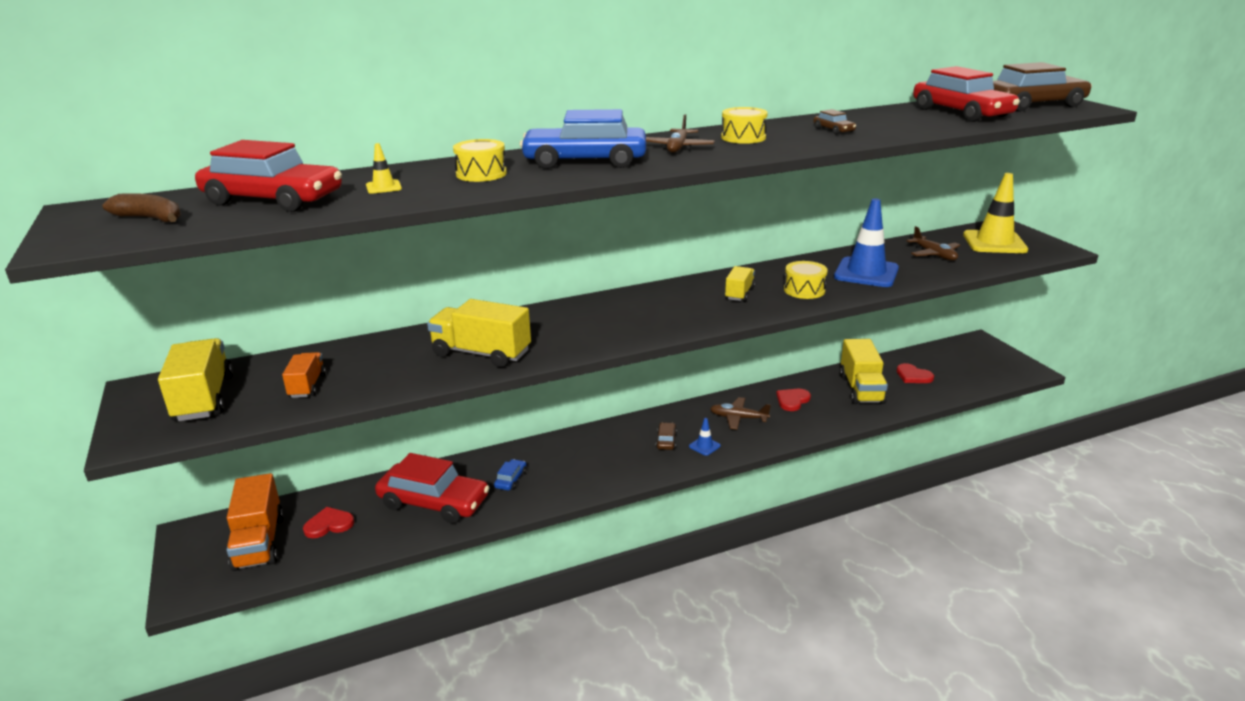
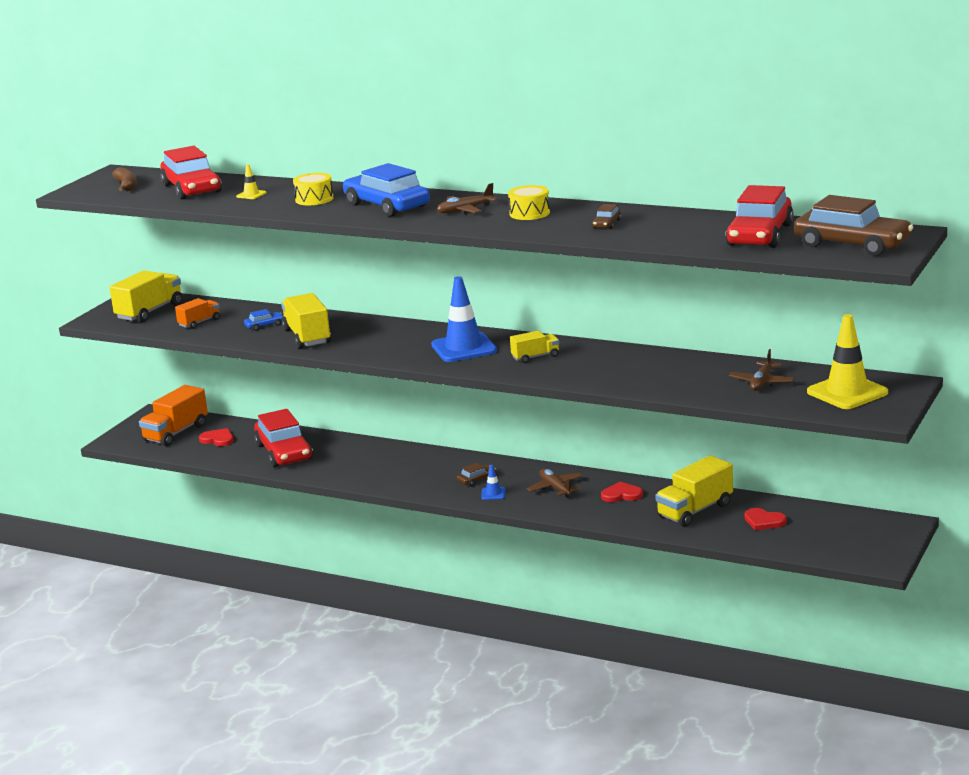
camera: 50 degrees right, 5 degrees down
blue car [494,459,526,491] -> blue car moved to [244,309,284,331]
yellow drum [784,261,828,299] -> none
blue traffic cone [834,198,899,287] -> blue traffic cone moved to [431,276,497,362]
red heart [897,363,934,383] -> red heart turned 60 degrees counterclockwise [744,508,787,530]

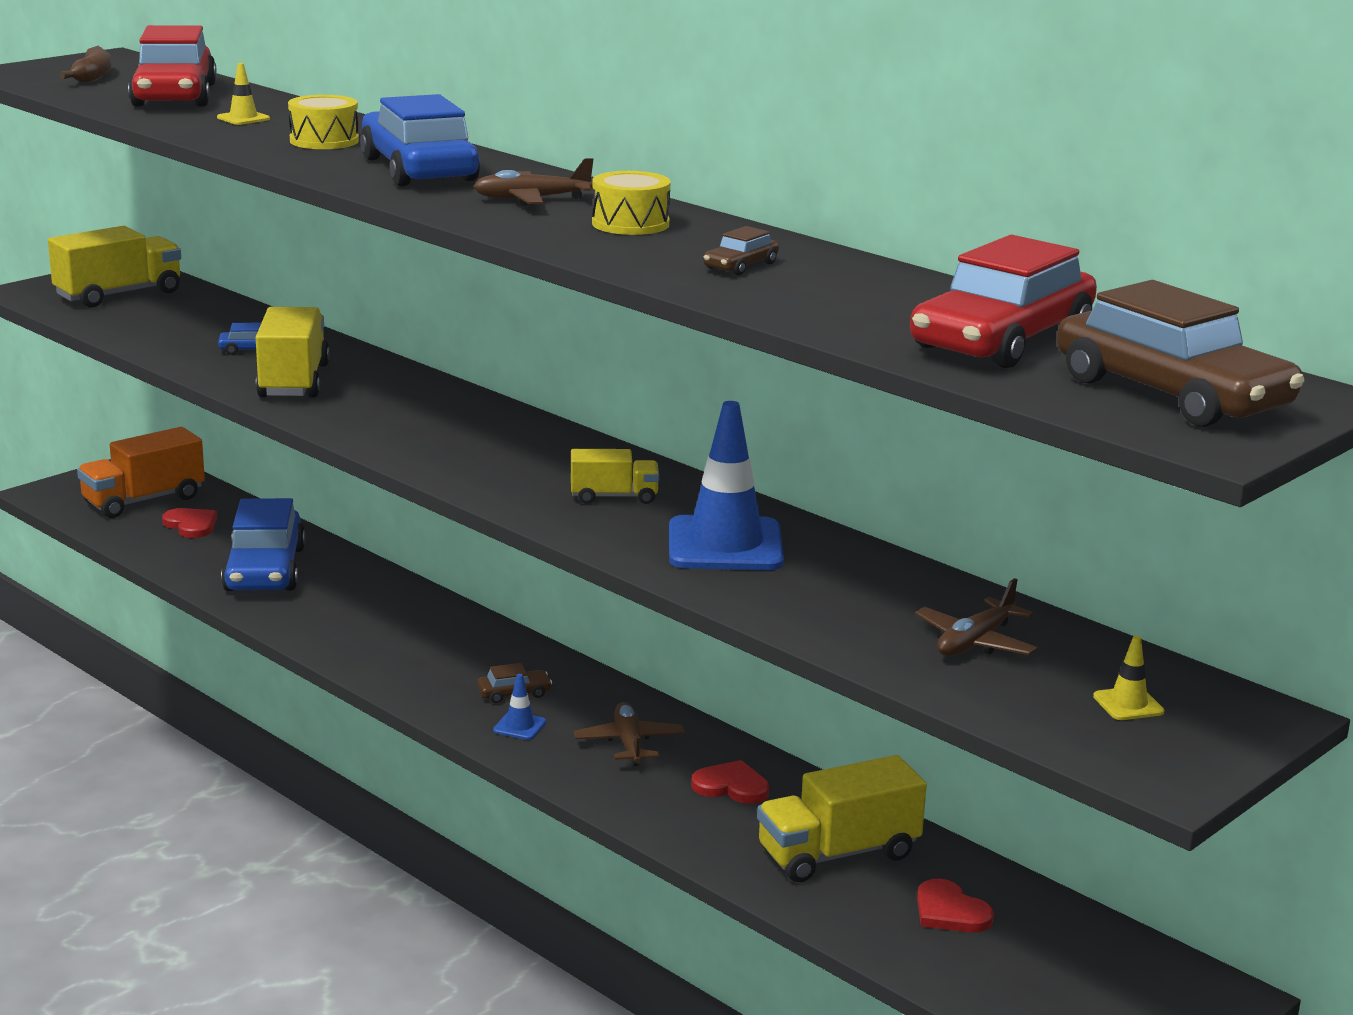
camera: 15 degrees right, 0 degrees up
orange truck [175,298,220,329] -> none
red car [254,409,313,467] -> blue car [221,498,305,591]
blue traffic cone [431,276,497,362] -> blue traffic cone moved to [669,401,784,570]
yellow traffic cone [807,314,888,409] -> yellow traffic cone [1093,636,1164,720], size x0.43

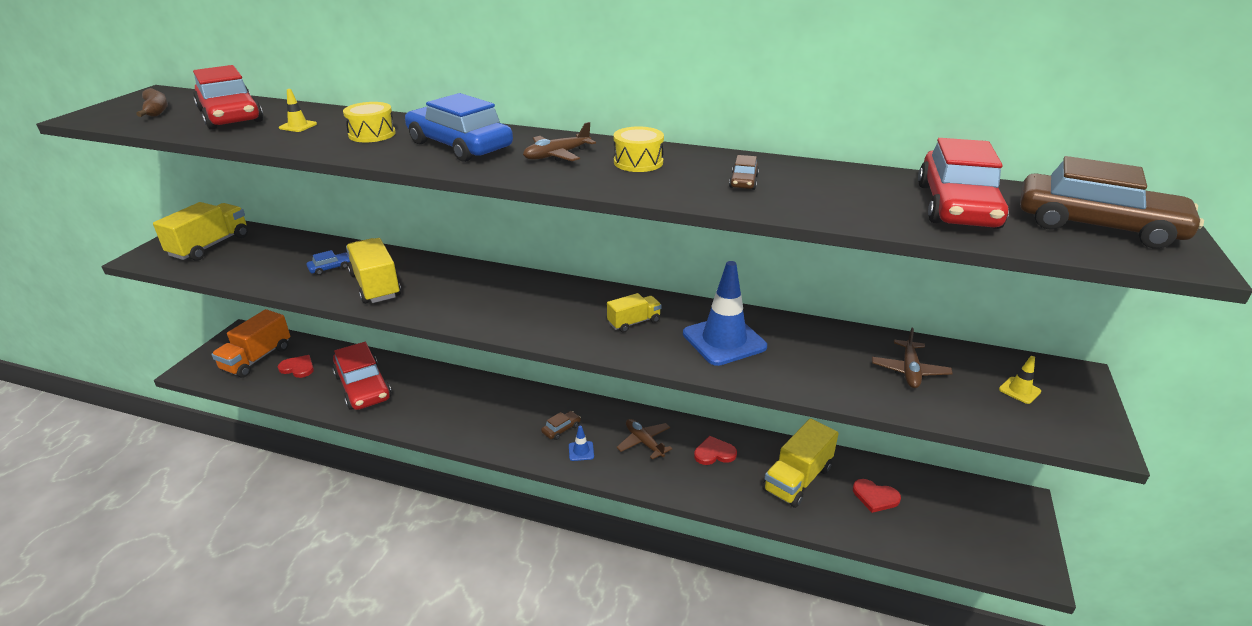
camera: 25 degrees left, 10 degrees up
blue car [221,498,305,591] -> red car [332,342,392,410]

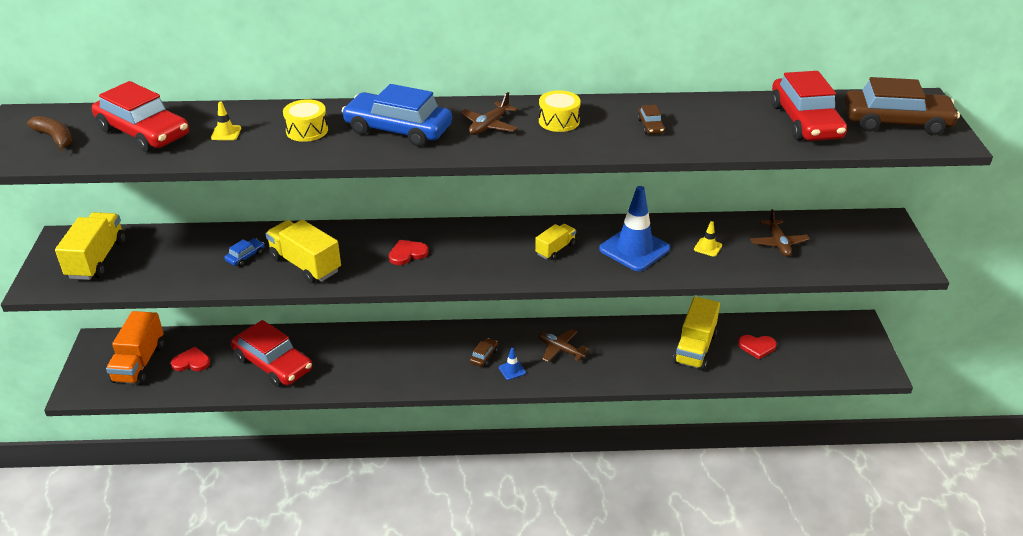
camera: 20 degrees left, 5 degrees up
red heart [694,436,737,465] -> red heart moved to [389,240,429,265]
yellow traffic cone [999,356,1041,404] -> yellow traffic cone moved to [694,221,722,257]

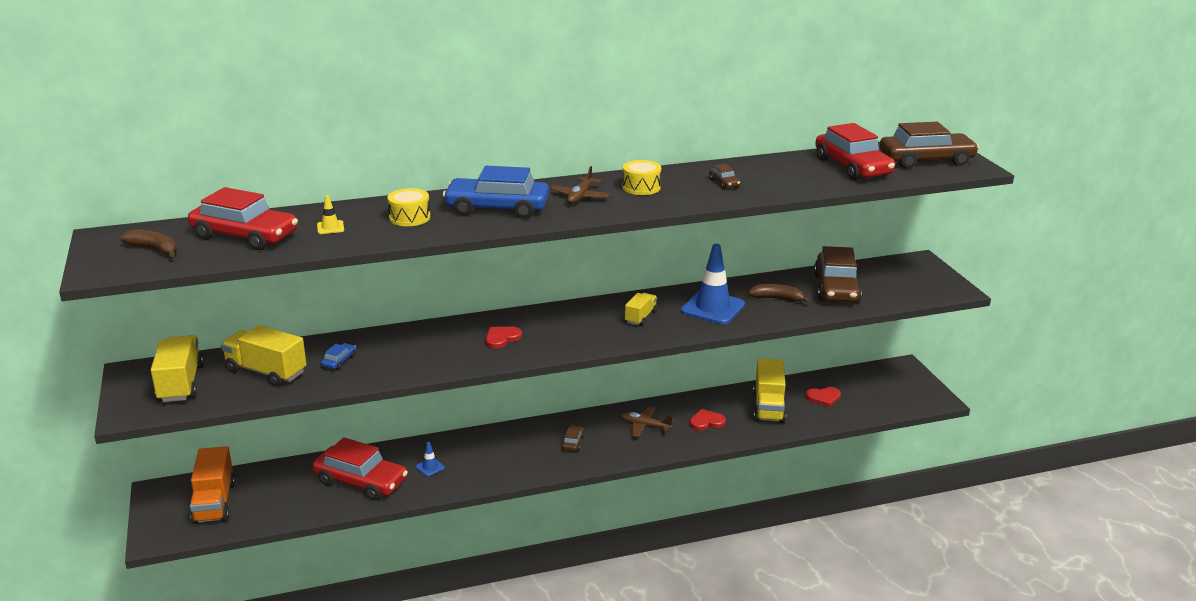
camera: 15 degrees left, 10 degrees down
red heart [171,347,210,371] -> red heart moved to [690,409,726,430]
yellow truck [266,220,341,284] -> yellow truck moved to [221,325,307,386]
blue traffic cone [499,348,526,380] -> blue traffic cone moved to [416,442,445,476]
yellow traffic cone [694,221,722,257] -> brown banana [748,284,810,303]
brown plane [750,209,810,257] -> brown car [814,246,862,302]

